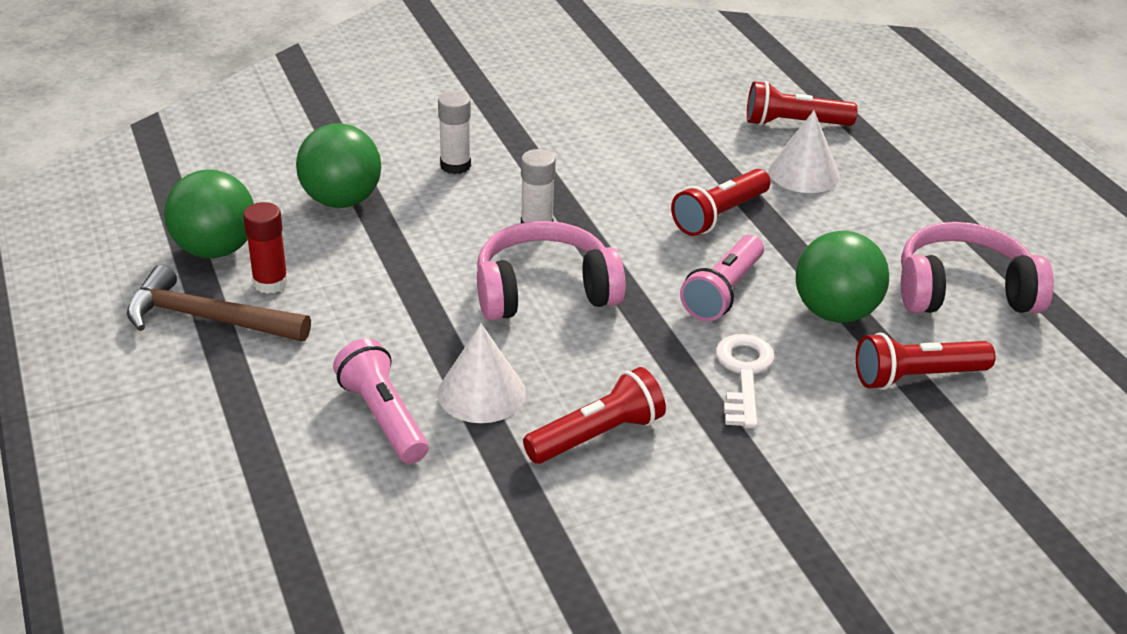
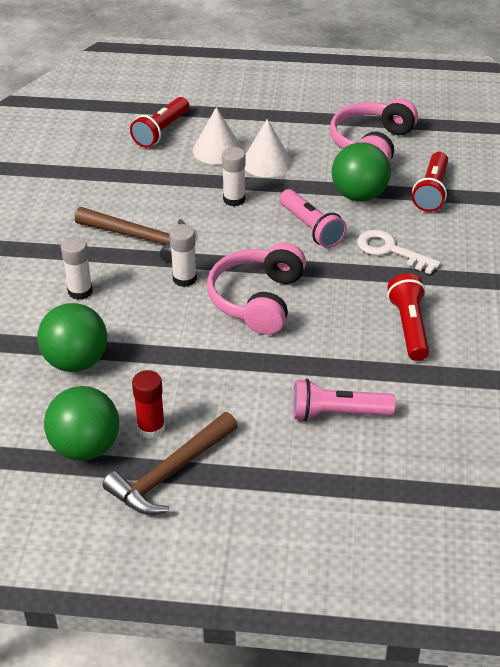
camera: 60 degrees left, 5 degrees up
white cone [437,324,526,423] -> white cone moved to [245,119,292,177]
red flashlight [671,169,771,236] -> white glue stick [222,147,246,206]
none -> brown hammer [75,207,186,263]

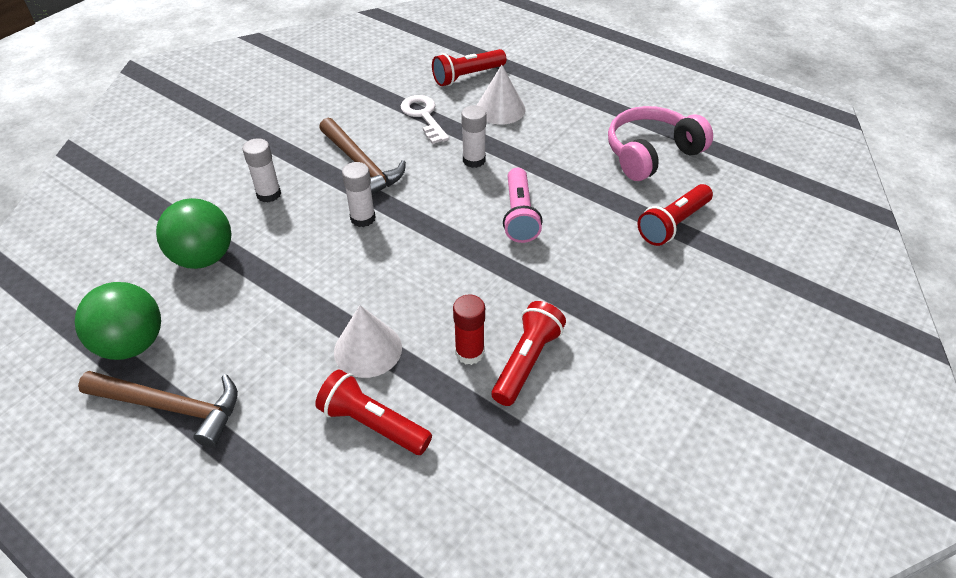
camera: 30 degrees right, 5 degrees up
brown hammer [103,412,238,515] -> brown hammer turned 150 degrees counterclockwise [78,371,238,448]
red glue stick [132,370,165,439] -> red glue stick moved to [453,294,485,365]
pink headphones [207,243,306,335] -> none
white cone [245,119,292,177] -> white cone moved to [334,305,402,378]
pink flashlight [292,379,396,421] -> red flashlight [315,369,432,455]
green ball [332,142,391,202] -> none
white key [357,230,441,274] -> white key moved to [401,95,449,144]

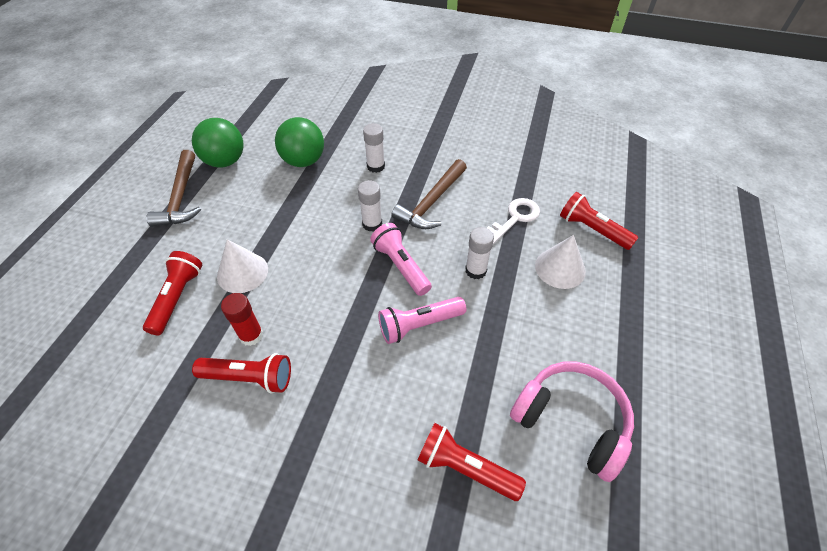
camera: 70 degrees right, 5 degrees up
none -> pink flashlight [370,223,432,296]

